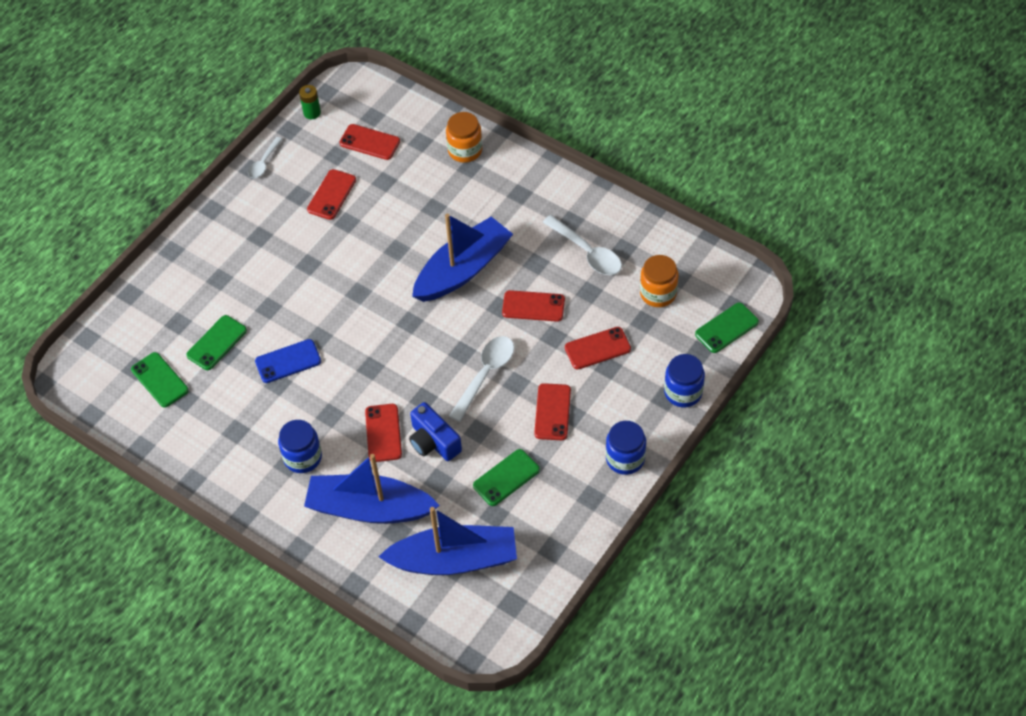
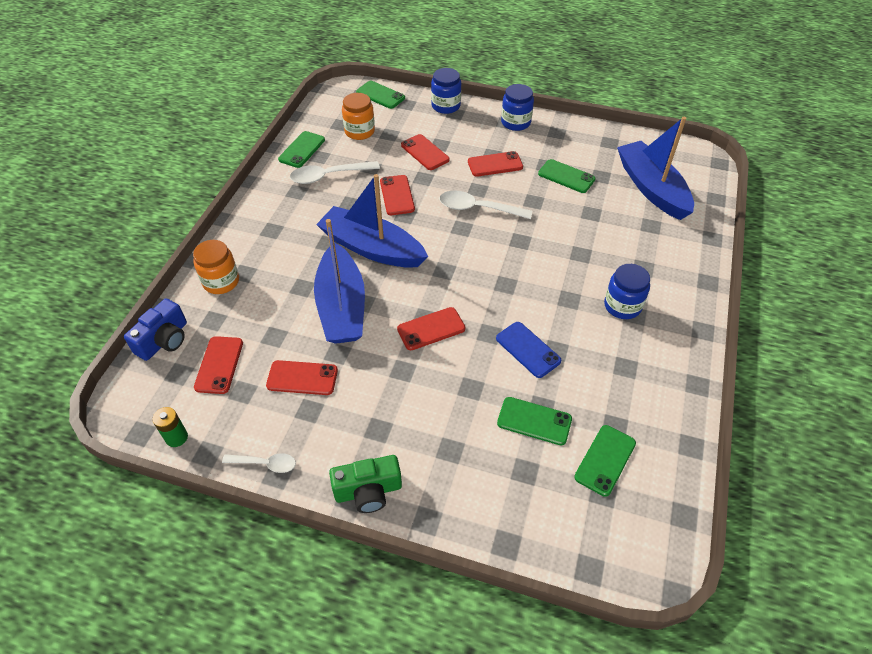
camera: 110 degrees left, 5 degrees down
blue boat [304,454,440,524] -> blue boat moved to [314,219,365,344]
red phone [365,404,402,462] -> red phone moved to [397,307,465,350]
blue camera [409,402,462,461] -> blue camera moved to [124,298,187,361]
white spoon [543,215,622,275] -> white spoon turned 135 degrees counterclockwise [290,161,380,184]
none -> green phone [278,131,325,168]
none -> green camera [329,455,402,513]

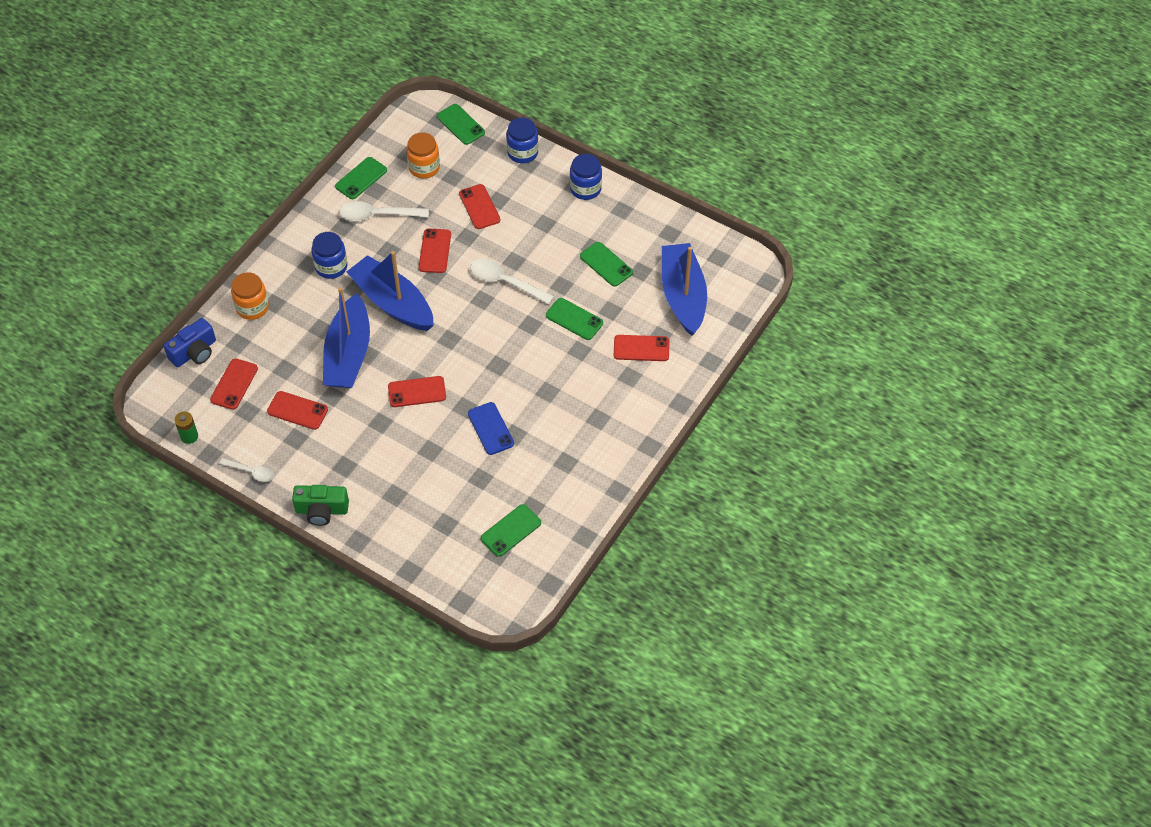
camera: 15 degrees right, 5 degrees up
red phone [468,151,523,177] -> red phone moved to [614,335,669,361]
green phone [497,397,572,446] -> green phone moved to [546,298,603,340]
blue jar [604,264,650,319] -> blue jar moved to [311,232,348,279]

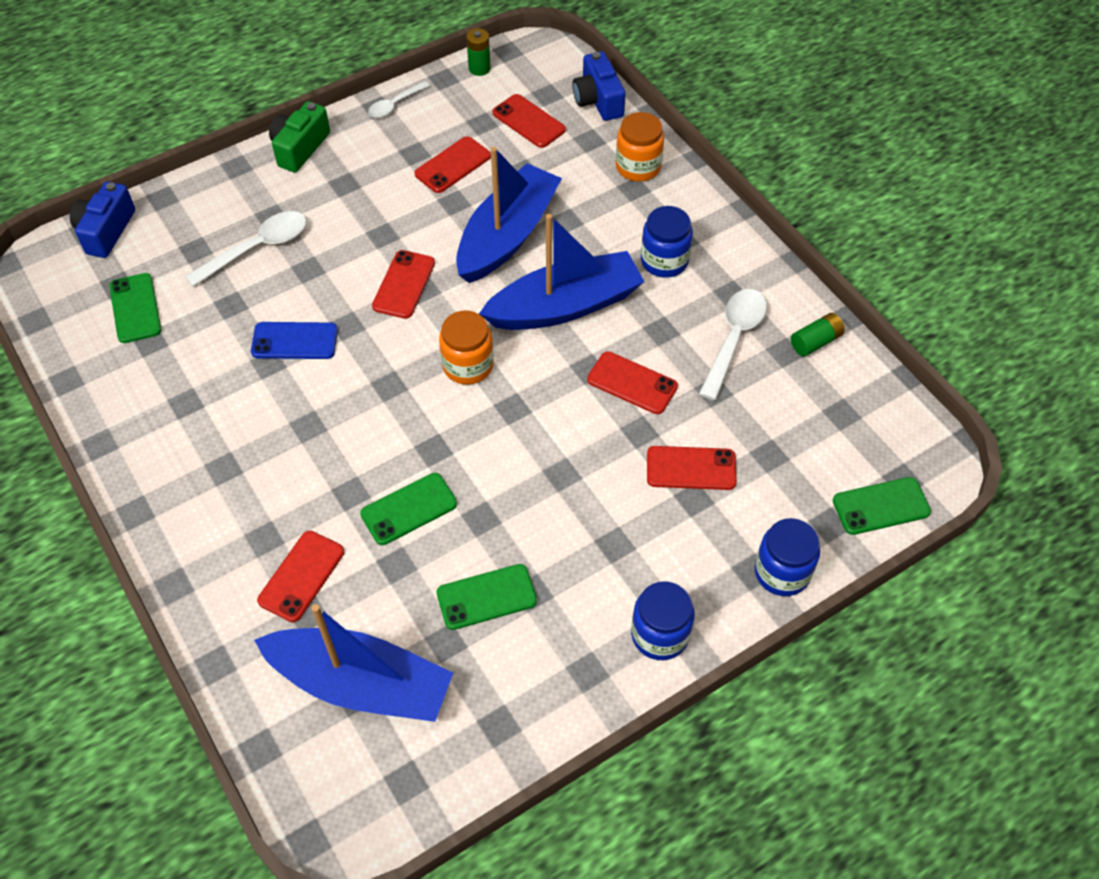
camera: 115 degrees right, 0 degrees up
blue boat [323,287,370,388] -> blue boat turned 90 degrees clockwise [456,147,562,283]
green phone [335,157,387,199] -> green battery [791,313,845,357]
orange jar [406,132,440,179] -> orange jar moved to [439,311,494,385]
white spoon [470,259,554,304] -> white spoon moved to [185,211,307,287]
none -> blue camera [70,182,135,258]

